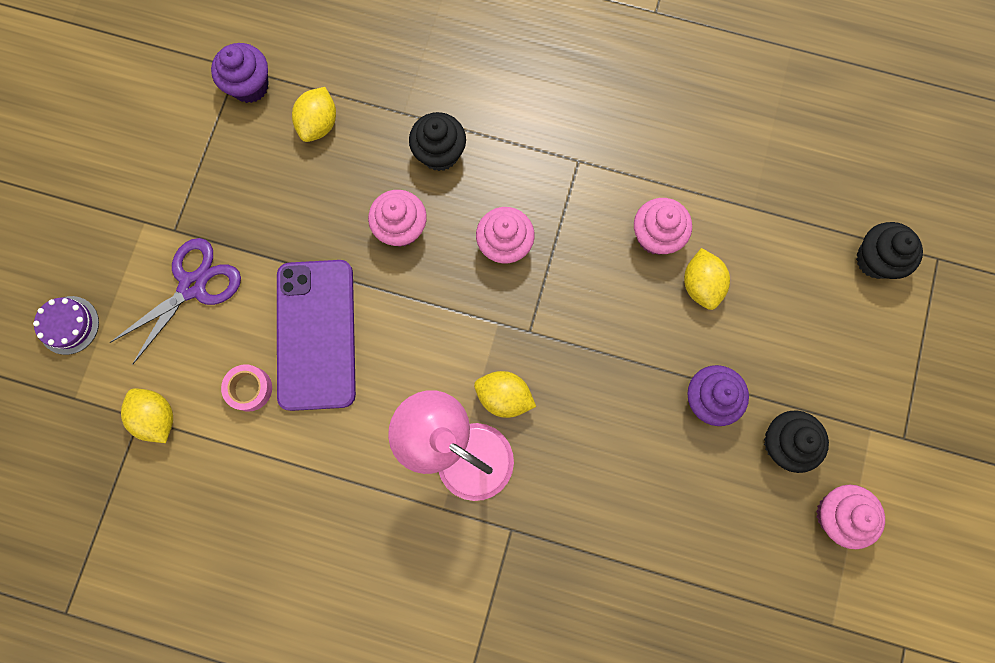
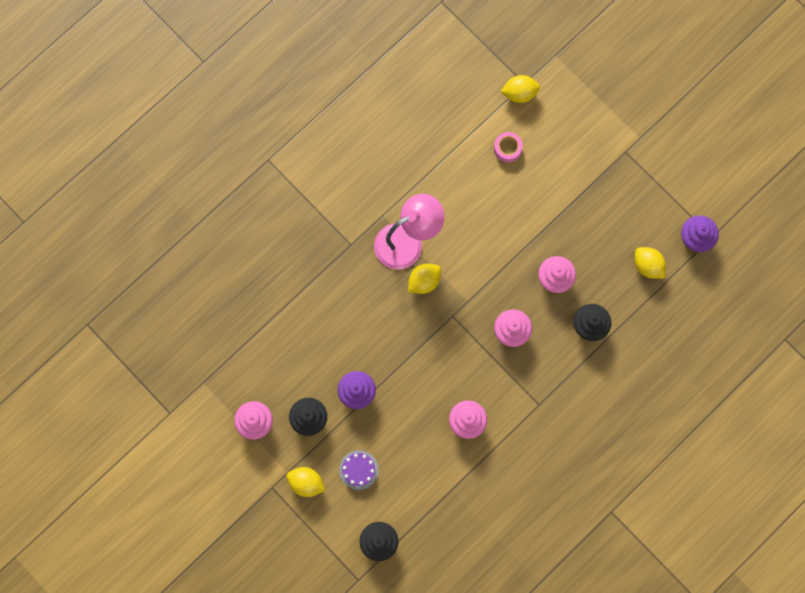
camera: 120 degrees right, 0 degrees up
purple cake [33,296,99,355] -> purple cake moved to [339,450,379,490]
purple scissors [110,238,241,365] -> none
purple phone [277,260,356,411] -> none
yellow lemon [684,248,730,310] -> yellow lemon moved to [287,467,325,497]

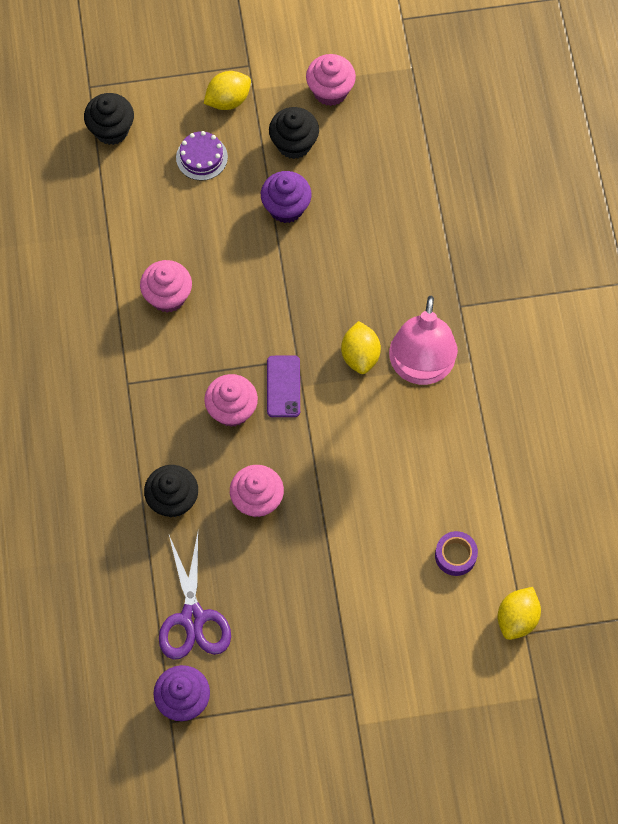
camera: 125 degrees right, 10 degrees down
pink tape [494,132,523,162] -> purple tape [435,531,478,576]
yellow lemon [635,247,666,279] -> purple scissors [159,533,231,660]
none -> purple phone [267,355,300,417]

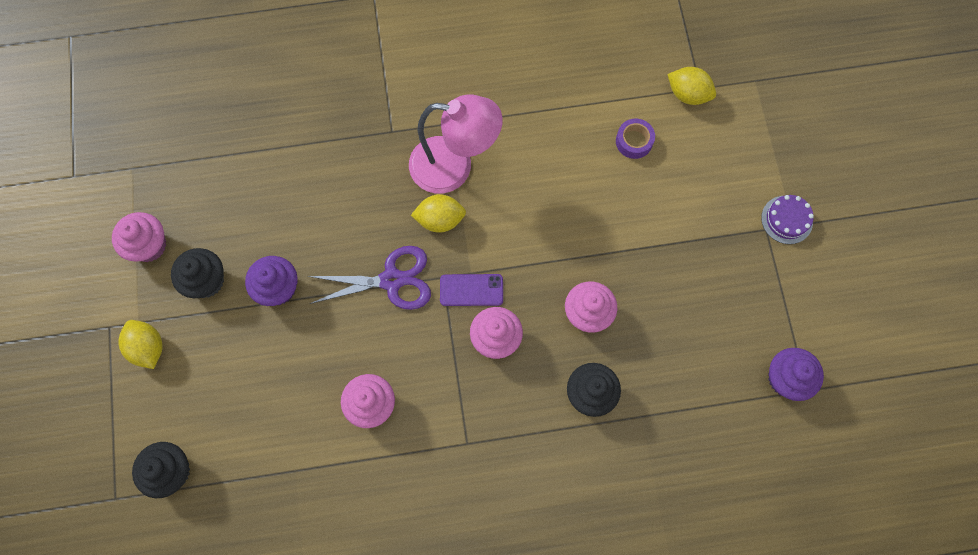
camera: 90 degrees left, 5 degrees up
purple scissors [159,533,231,660] -> purple scissors moved to [307,246,431,310]
purple cake [176,131,228,181] -> purple cake moved to [761,195,814,244]

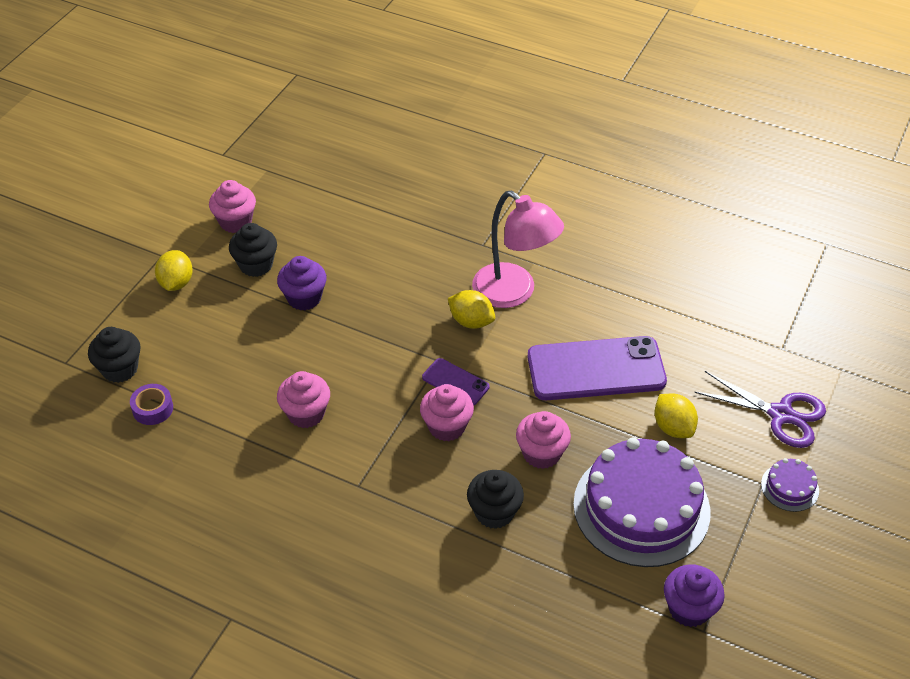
camera: 35 degrees right, 25 degrees down
purple scissors [307,246,431,310] -> purple scissors moved to [694,371,826,448]
purple tape [616,119,655,159] -> purple tape moved to [130,384,173,425]
yellow lemon [667,67,716,105] -> yellow lemon moved to [654,393,698,438]
none -> purple phone [527,336,667,400]
none -> purple cake [573,437,711,567]

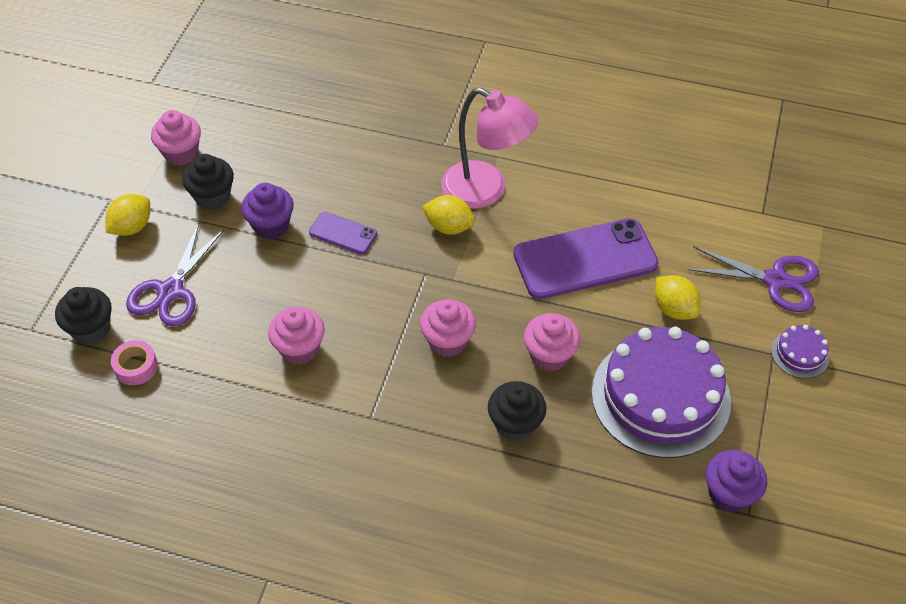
camera: 10 degrees left, 5 degrees up
purple tape [130,384,173,425] -> pink tape [111,340,158,385]
yellow lemon [155,250,193,291] -> yellow lemon turned 45 degrees clockwise [106,194,150,236]
purple phone [422,358,489,405] -> purple phone moved to [309,212,377,254]
none -> purple scissors [126,223,224,327]

